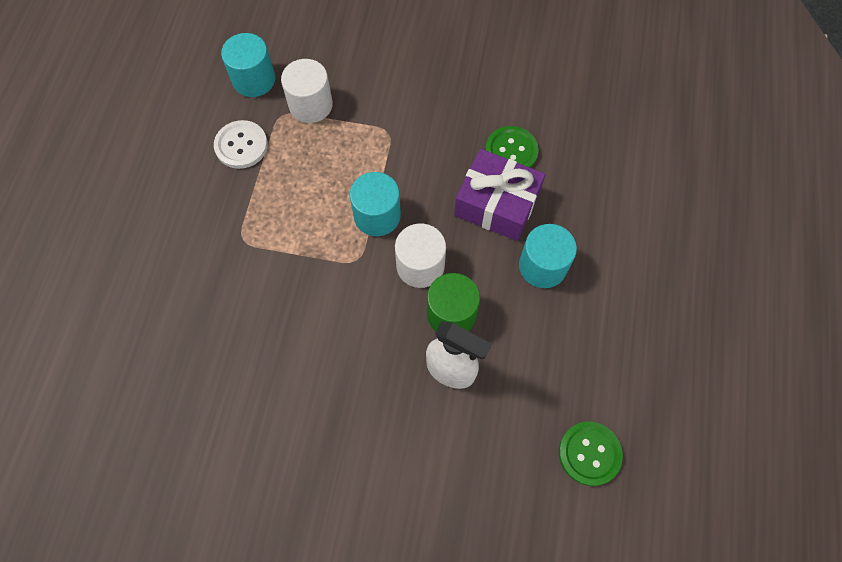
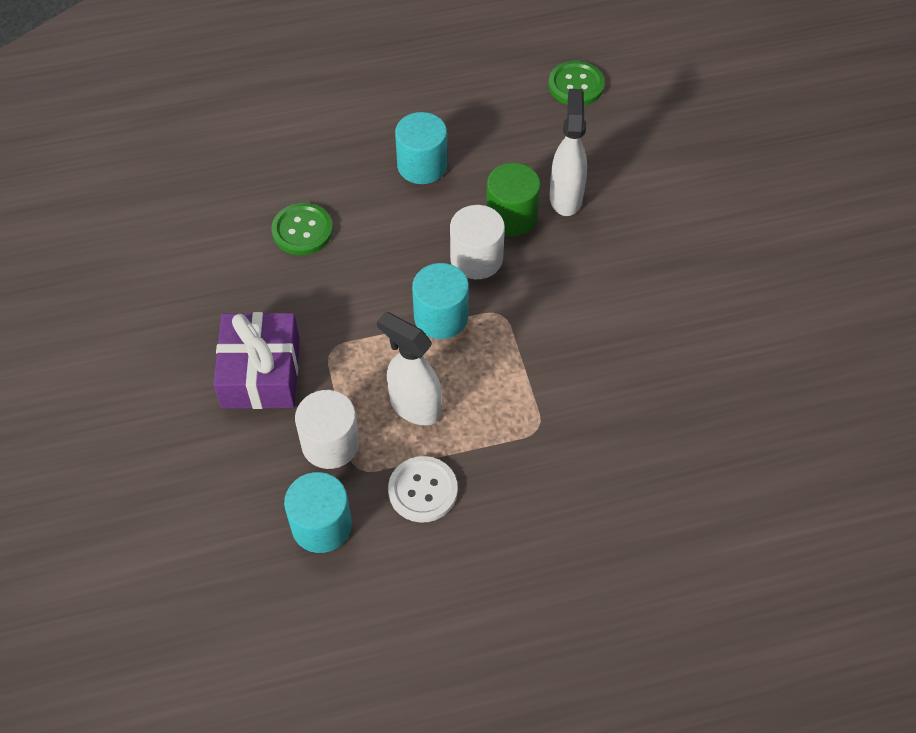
camera: 115 degrees left, 10 degrees down
purple gift [454,149,545,241] -> purple gift moved to [213,312,300,409]
none -> white spray bottle [377,312,442,425]

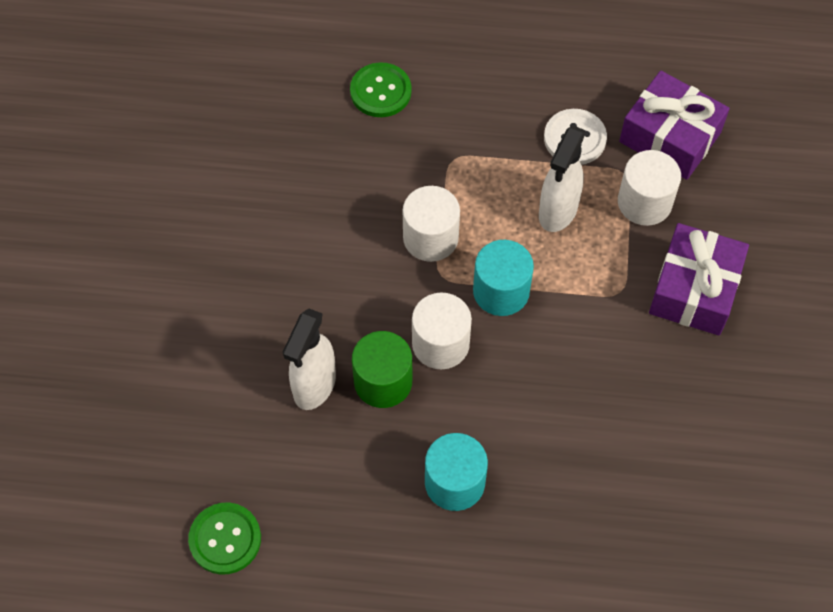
camera: 160 degrees left, 5 degrees up
green button [271,203,333,255] -> green button moved to [350,62,412,117]
turquoise cylinder [284,472,352,553] -> purple gift [619,71,730,180]
white spray bottle [377,312,442,425] -> white spray bottle turned 60 degrees clockwise [539,126,586,232]
none -> white cylinder [403,186,460,262]

